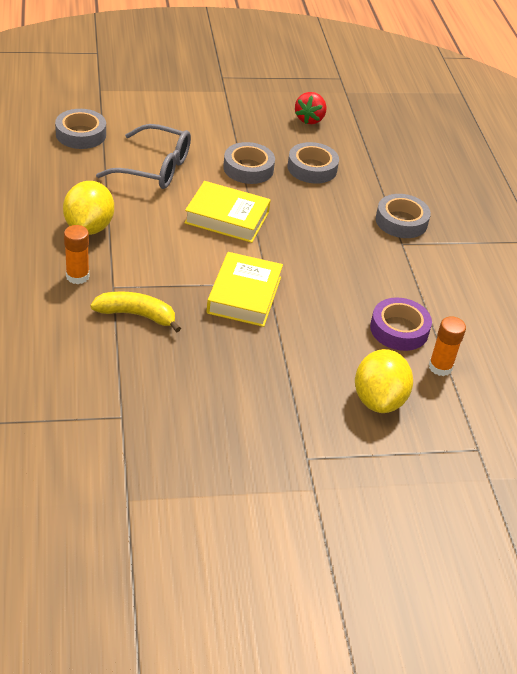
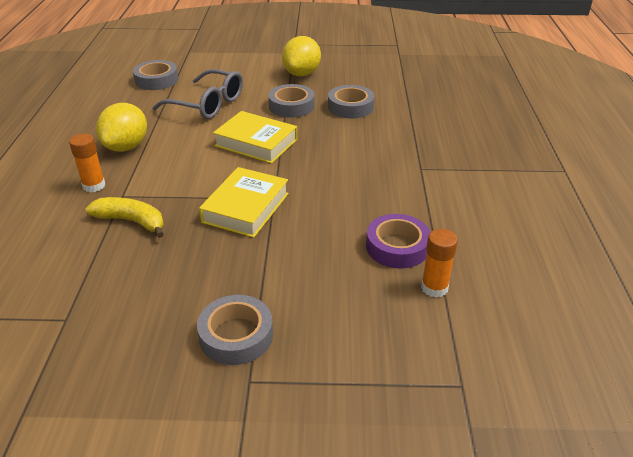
camera: 15 degrees right, 5 degrees down
red strawberry [295,92,326,124] -> none
yellow lemon [355,349,413,413] -> yellow lemon moved to [282,36,321,76]
grey tape [376,194,431,238] -> grey tape moved to [197,295,273,365]

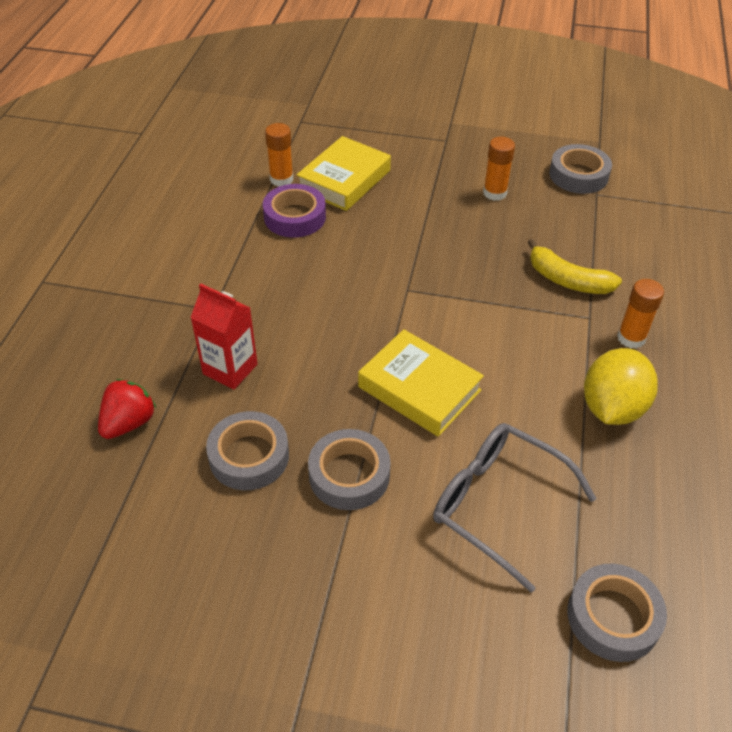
camera: 170 degrees left, 10 degrees up
grey tape [197,295,273,365] -> grey tape moved to [549,144,612,194]
yellow book [199,167,289,238] -> yellow book moved to [297,136,391,211]
yellow lemon [282,36,321,76] -> none
none -> red strawberry [98,379,156,439]
none -> red carton [190,284,258,389]
none -> orange glue stick [483,137,515,201]

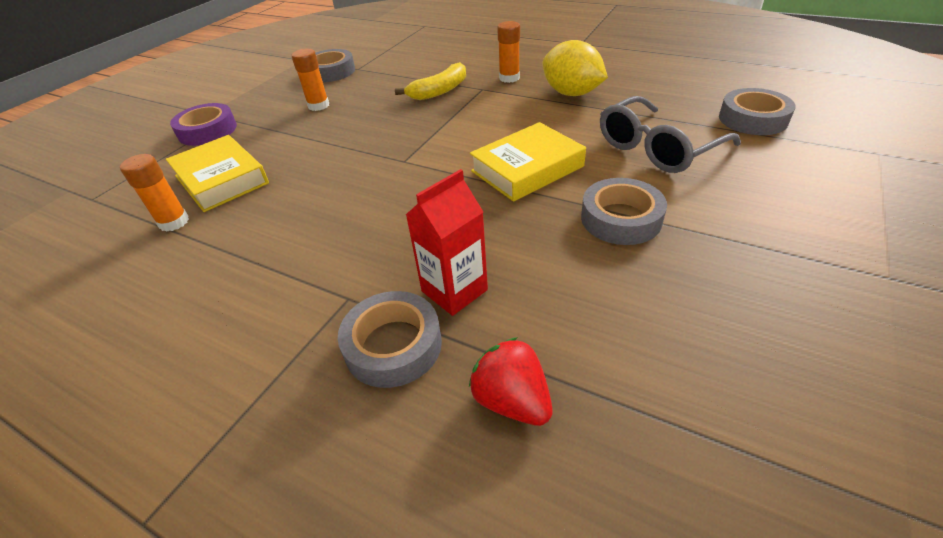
camera: 70 degrees left, 5 degrees down
grey tape [206,411,289,490] -> grey tape moved to [338,291,442,388]
purple tape [263,184,326,238] -> purple tape moved to [170,103,237,146]

